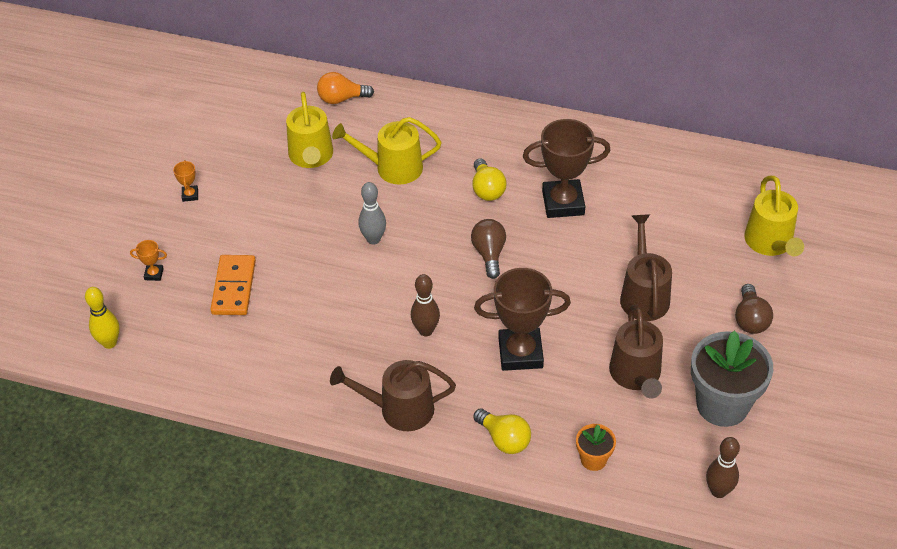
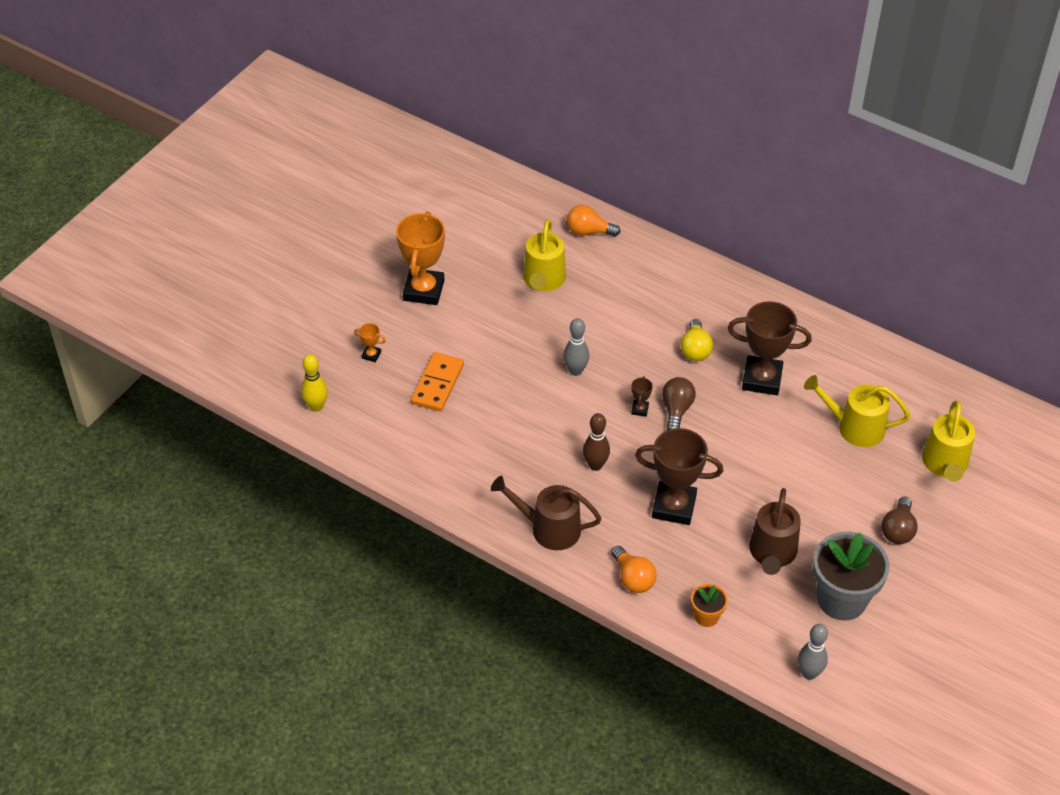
camera: 15 degrees right, 0 degrees up
orange trophy [173,160,198,202] -> orange trophy [396,211,445,305], size x2.39
yellow watering can [332,117,441,185] -> yellow watering can moved to [804,375,910,447]
yellow light bulb [473,408,531,454] -> orange light bulb [611,546,657,593]
brown watering can [620,214,672,321] -> none
brown bowling pin [706,437,740,498] -> grey bowling pin [798,624,828,680]
none -> brown trophy [631,376,653,417]

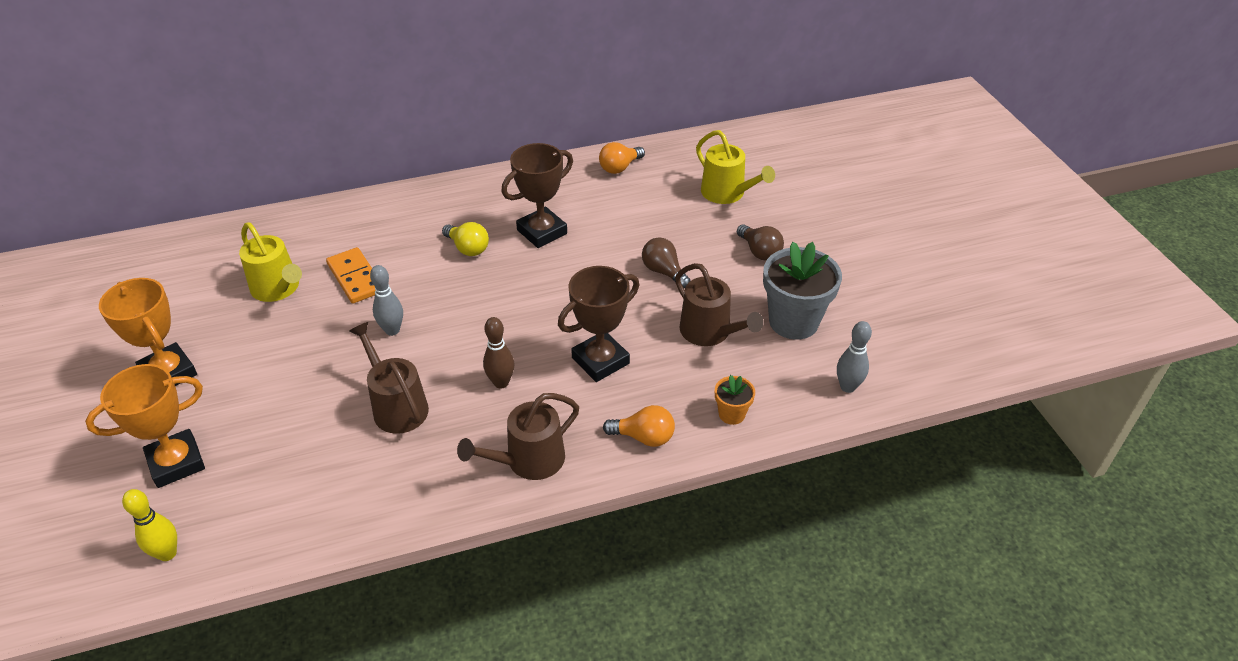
camera: 50 degrees left, 5 degrees down
orange trophy [354,323,386,362] -> orange trophy [85,364,205,488], size x2.39
orange domino [411,352,464,411] -> orange domino moved to [326,247,375,303]
orange light bulb [567,205,620,237] -> orange light bulb moved to [599,142,645,174]
brown trophy [631,376,653,417] -> none
brown light bulb [662,377,696,430] -> brown light bulb moved to [642,237,691,288]
yellow watering can [804,375,910,447] -> none
none -> brown watering can [349,322,429,434]

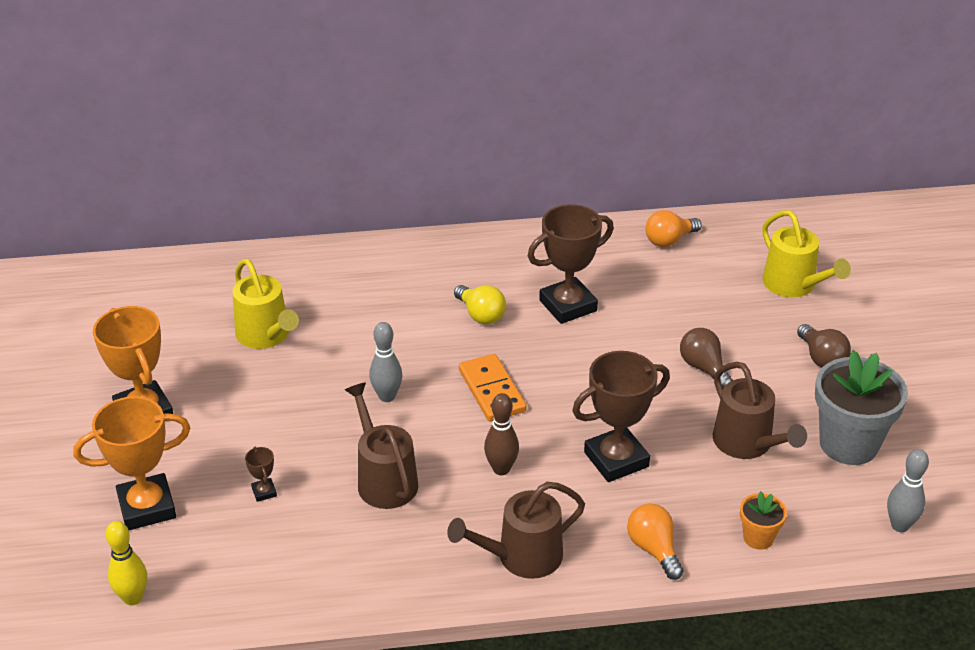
camera: 10 degrees right, 5 degrees down
orange domino [326,247,375,303] -> orange domino moved to [459,354,527,421]
orange light bulb [603,405,675,447] -> orange light bulb turned 135 degrees counterclockwise [627,503,684,580]
none -> brown trophy [245,447,277,502]

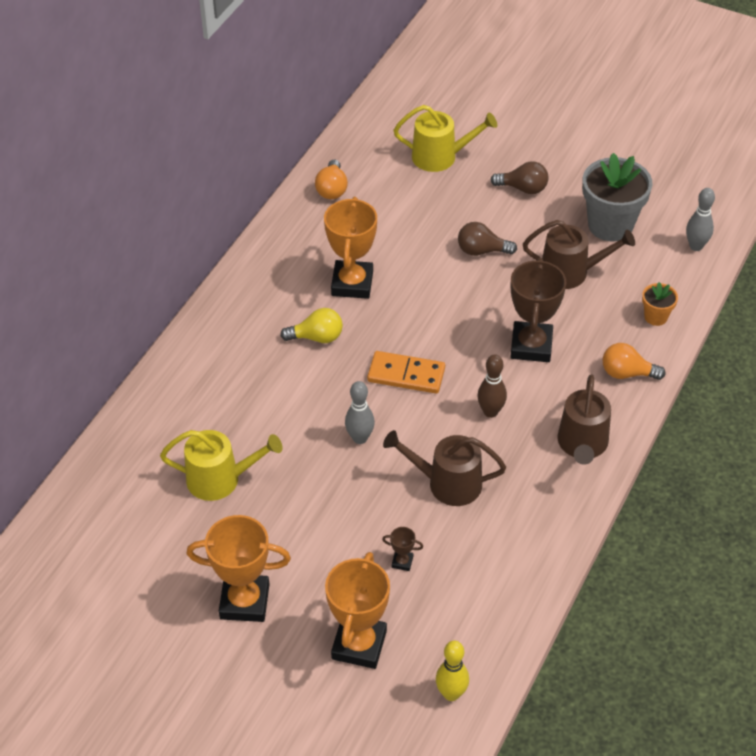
camera: 55 degrees left, 10 degrees up
brown trophy [528,204,614,324] -> orange trophy [324,197,377,299]

